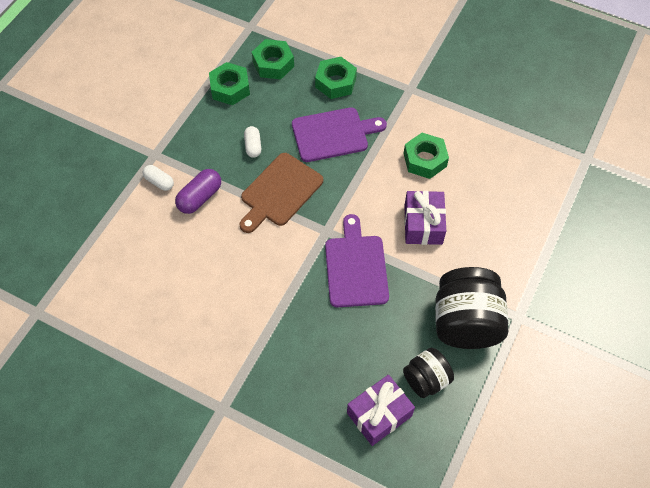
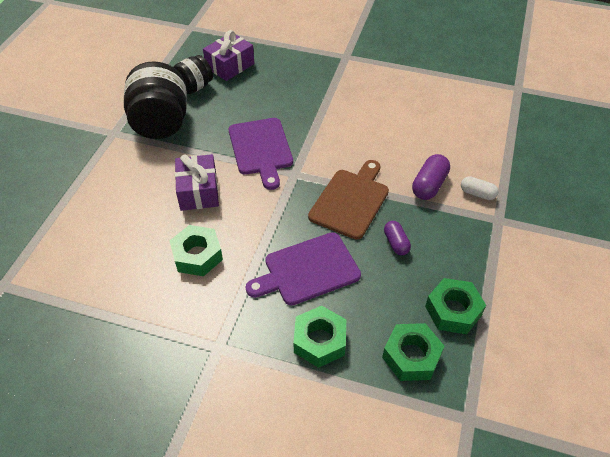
camera: 170 degrees right, 10 degrees down
white capsule [244,126,261,158] -> purple capsule [384,221,411,255]

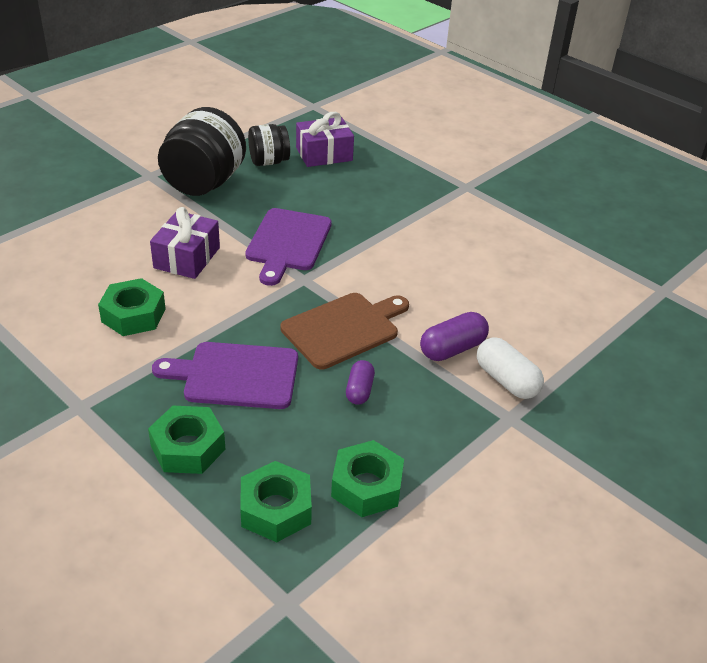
camera: 25 degrees right, 10 degrees down
white capsule [461,176,499,200] -> white capsule [477,337,544,399], size x1.52

